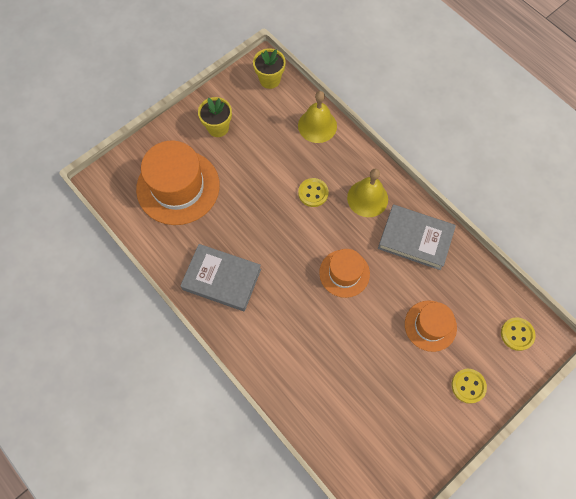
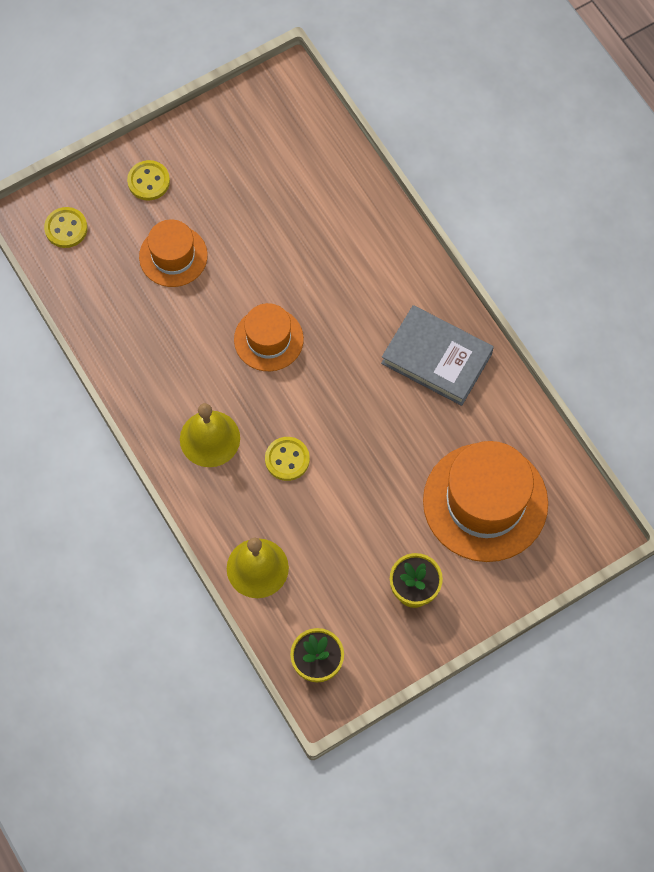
camera: 170 degrees left, 0 degrees up
grey book [378,204,456,270] -> none

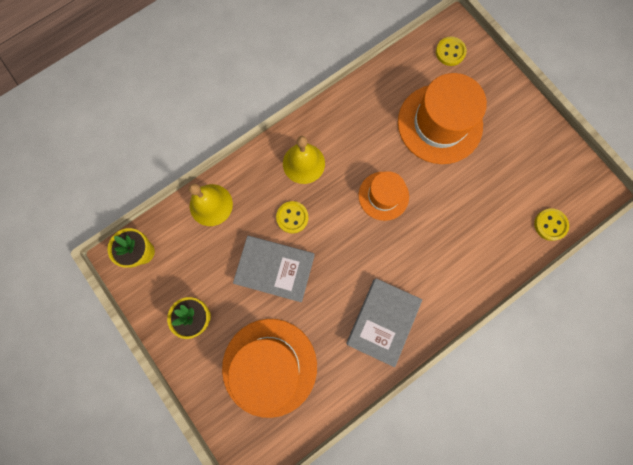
camera: 85 degrees right, 10 degrees up
yellow button [127,160,170,201] -> yellow button moved to [534,208,569,241]
orange hat [139,219,208,287] -> orange hat [398,73,487,164], size x1.74
none -> grey book [233,236,315,302]

